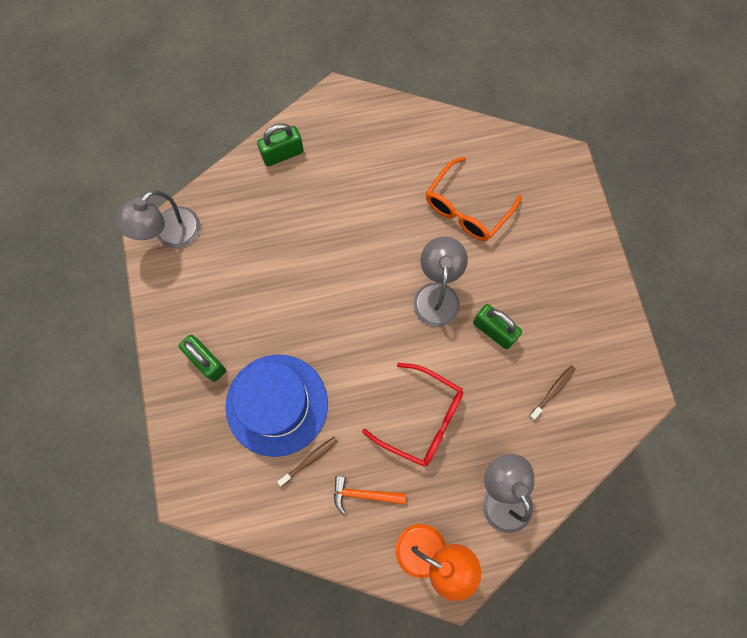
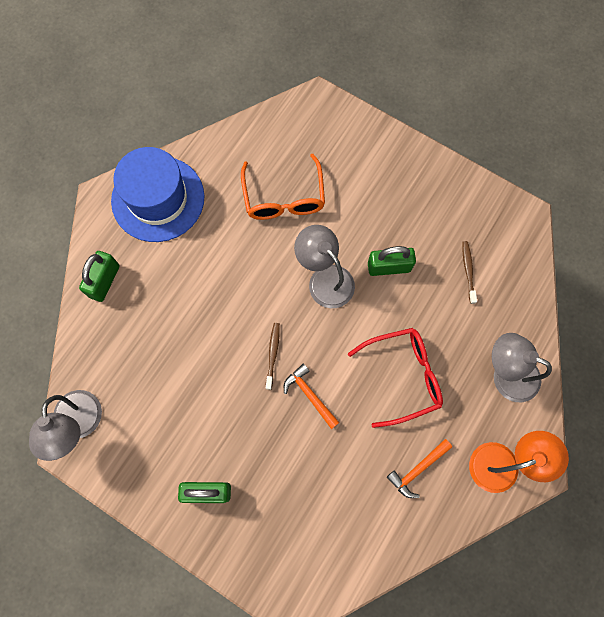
camera: 45 degrees left, 0 degrees up
blue hat [225,355,328,457] -> blue hat moved to [111,147,205,242]
brown toothbrush [277,437,338,486] -> brown toothbrush moved to [266,323,280,390]
none -> orange hammer [284,364,340,429]

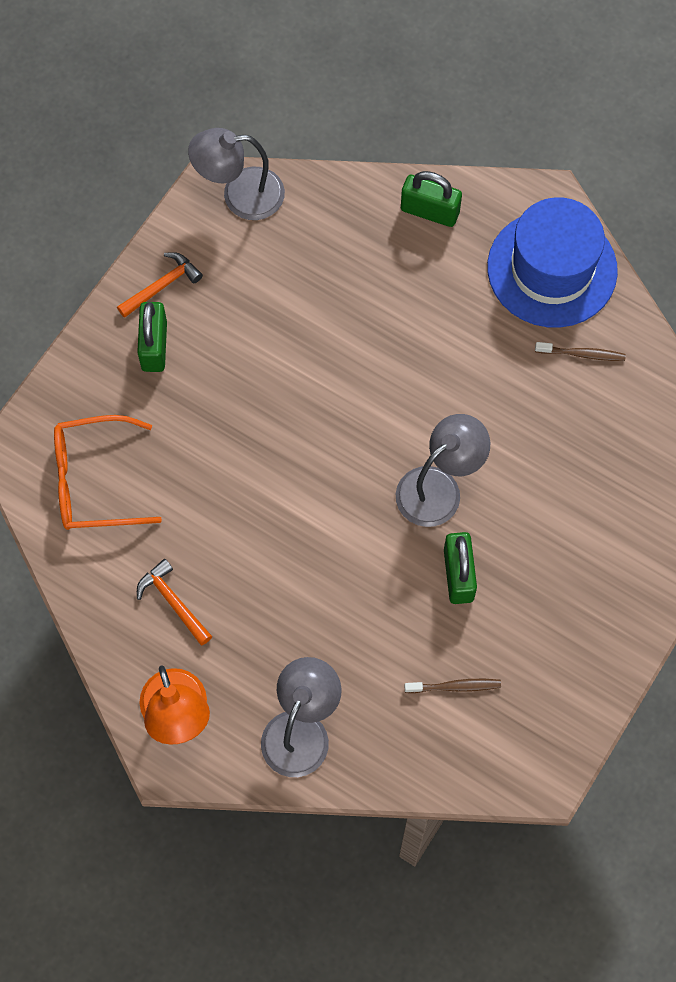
camera: 90 degrees right, 5 degrees down
orange glasses [241,154,325,220] -> orange glasses moved to [54,415,162,530]
brown toothbrush [266,323,280,390] -> brown toothbrush moved to [535,342,626,361]
orange hammer [284,364,340,429] -> orange hammer moved to [117,252,203,318]
red glasses [348,328,443,428] -> none

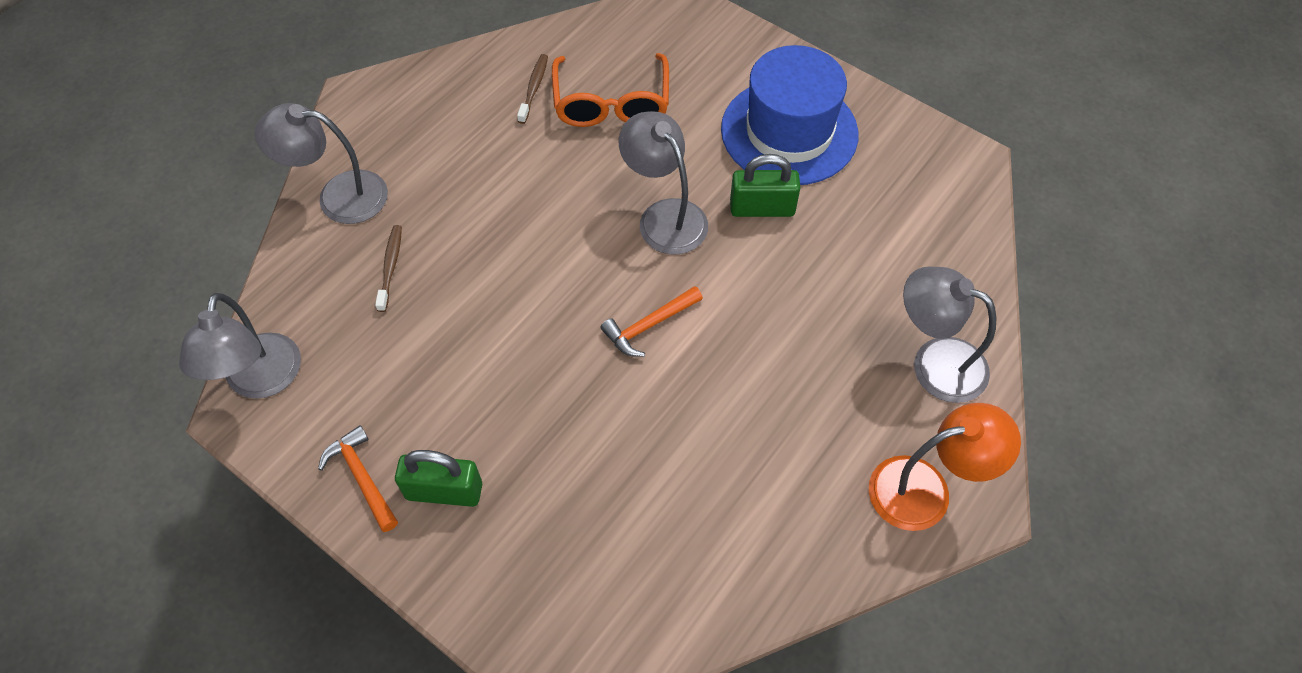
camera: 85 degrees left, 10 degrees down
orange glasses [54,415,162,530] -> orange glasses moved to [552,53,669,127]
orange hammer [137,559,212,645] -> orange hammer moved to [600,286,703,357]
green padlock [401,171,462,227] -> grey lamp [255,103,388,224]
brown toothbrush [404,679,501,693] -> brown toothbrush moved to [375,225,402,312]
blue hat [487,197,618,328] -> blue hat moved to [721,45,858,185]

